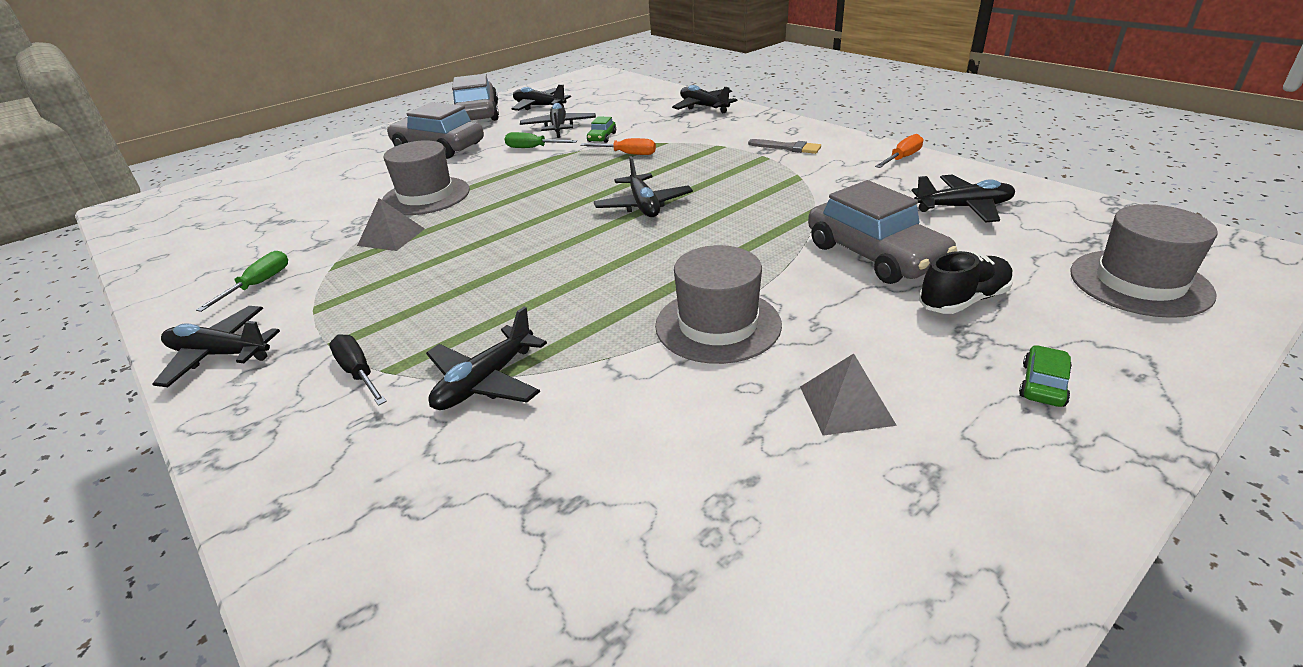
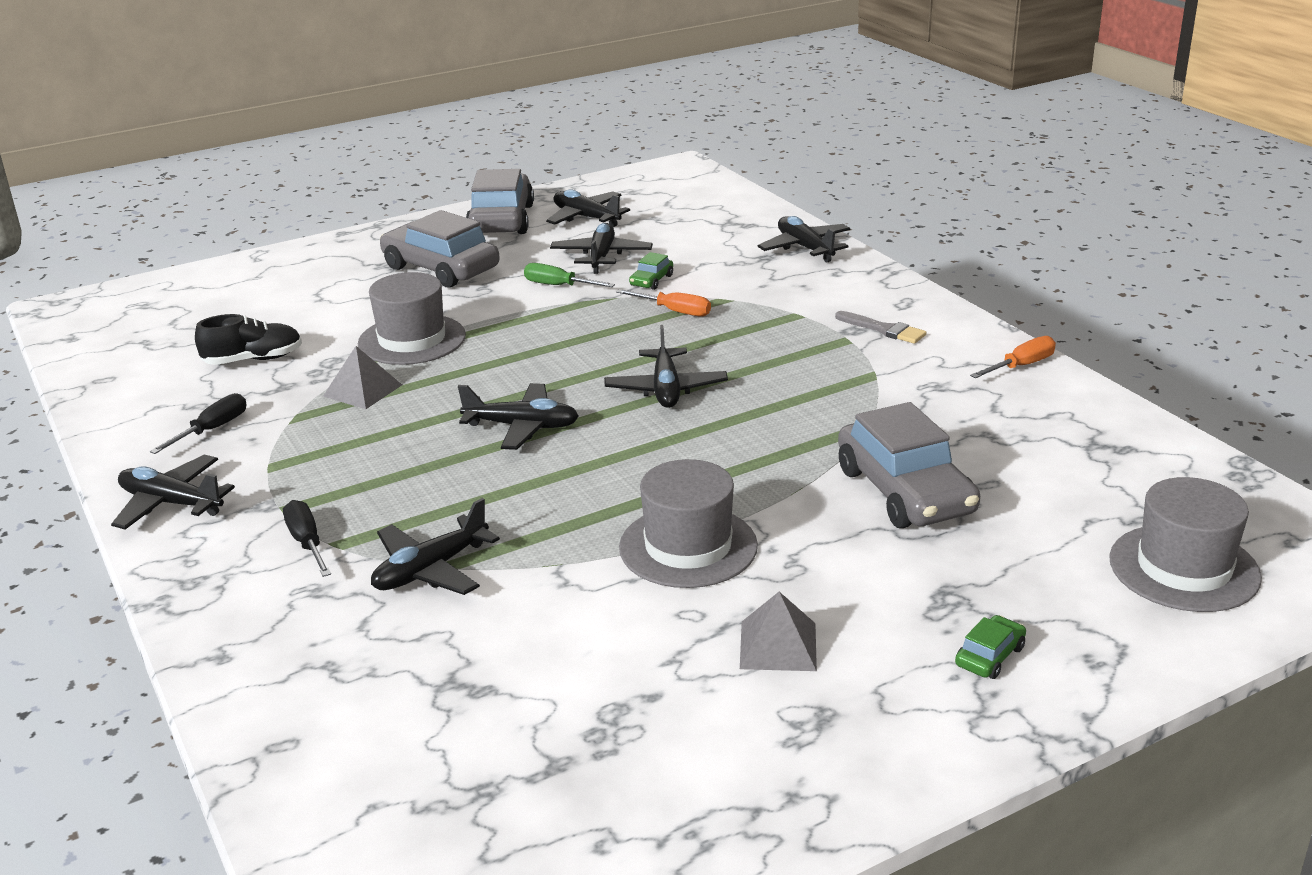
camera: 10 degrees right, 5 degrees down
green screwdriver [196,251,288,312] -> black screwdriver [150,393,247,454]
black plane [912,175,1015,222] -> black plane moved to [458,383,579,450]
black shoe [919,251,1014,314] -> black shoe moved to [195,314,302,365]

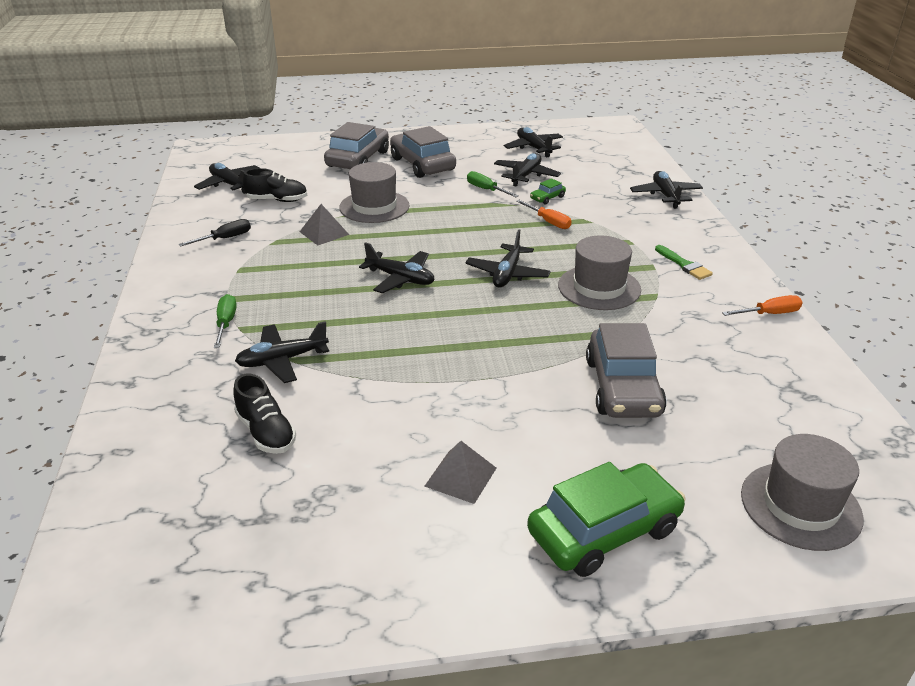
camera: 20 degrees right, 5 degrees up
black plane [111,455,235,530] -> black plane moved to [194,163,259,194]
black screwdriver [283,500,331,577] -> green screwdriver [214,294,237,348]
grey car [466,169,534,234] -> grey car moved to [324,122,389,169]
grey hat [619,459,758,588] -> grey hat moved to [558,235,641,310]
grey brush [835,311,927,344] -> green brush [655,245,713,280]
green car [955,615,1026,679] -> green car [527,462,685,577], size x2.33
none -> black shoe [233,374,296,454]

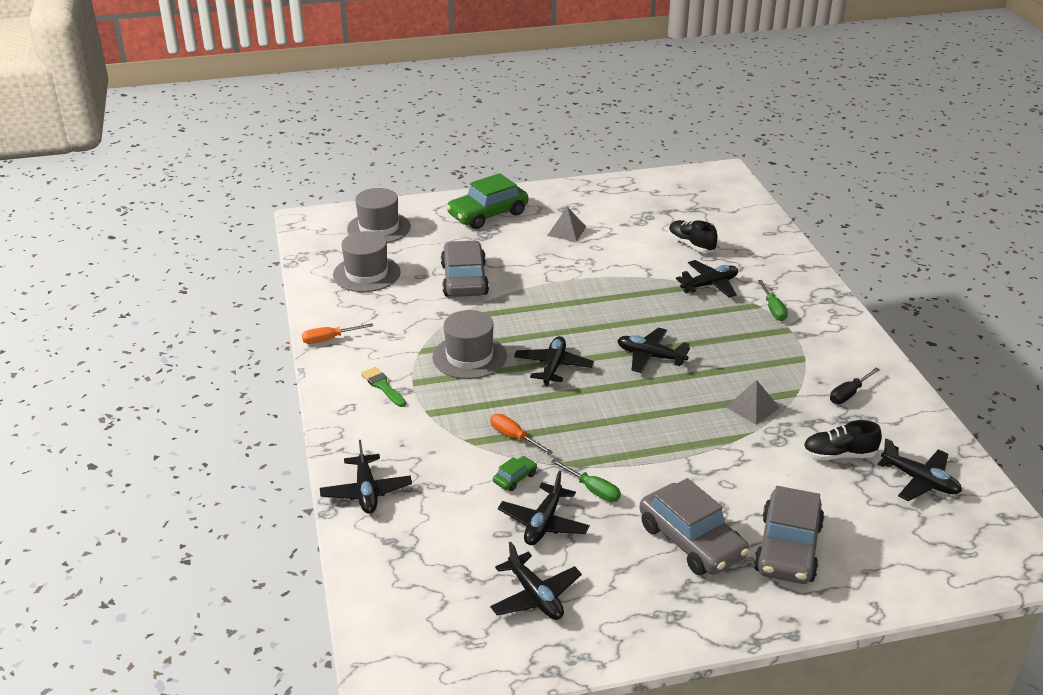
camera: 175 degrees right, 0 degrees up
grey hat [339,162,409,223] -> grey hat moved to [333,231,401,292]

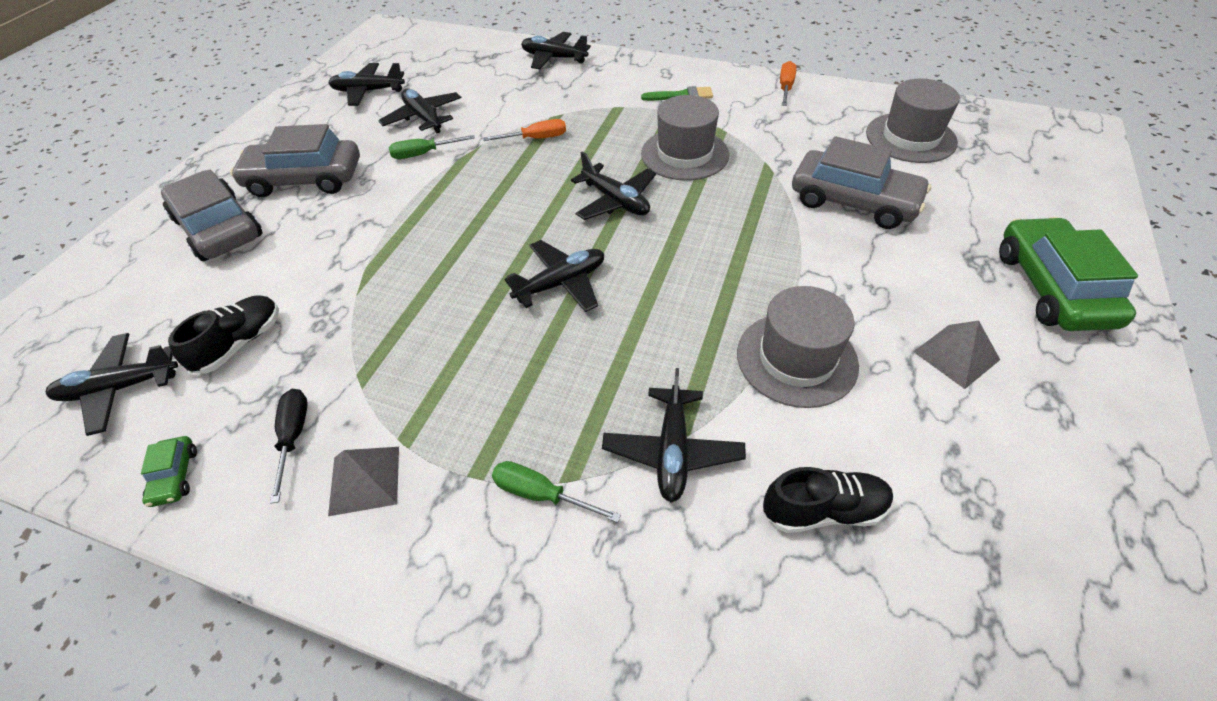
camera: 125 degrees right, 15 degrees up
grey hat [347,188,411,243] -> grey hat moved to [737,286,859,408]
green car [493,456,537,491] -> green car moved to [141,436,197,507]
grey pyramid [726,380,780,425] -> grey pyramid moved to [328,447,399,516]

